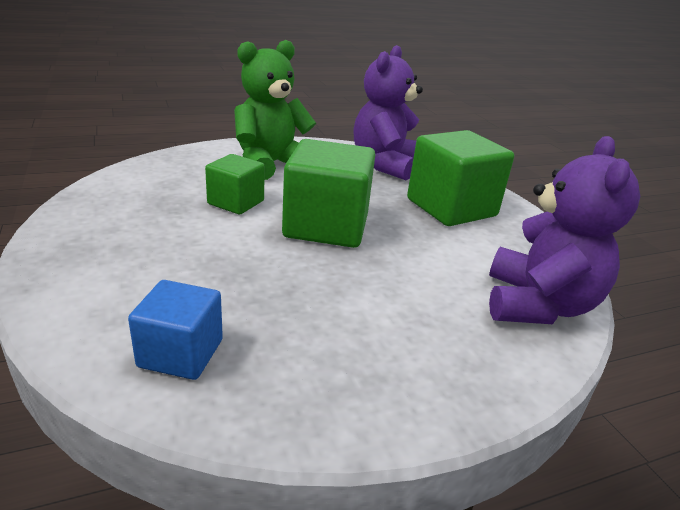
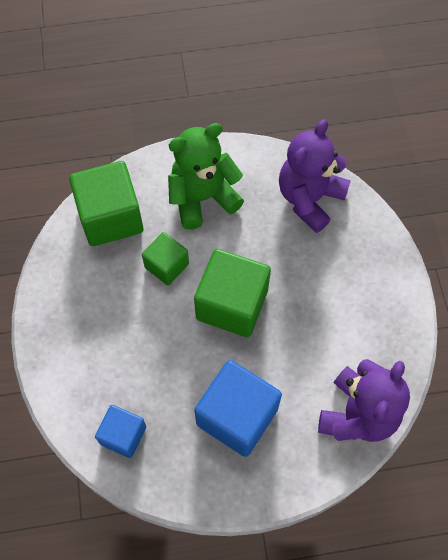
camera: 15 degrees right, 35 degrees up
green cube [407,130,514,226] -> green cube moved to [69,161,143,246]
none -> blue cube [194,360,282,457]

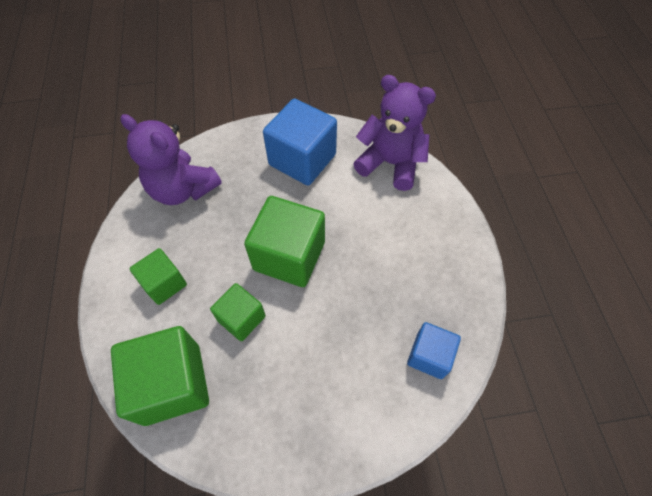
camera: 90 degrees left, 5 degrees down
green teddy bear [168,123,244,230] -> green cube [130,248,187,305]
blue cube [194,360,282,457] -> blue cube moved to [263,98,337,186]

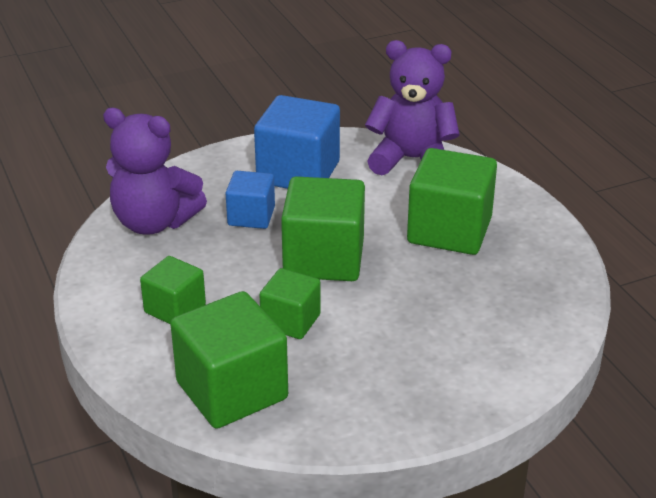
camera: 15 degrees left, 25 degrees down
blue cube [407,322,461,379] -> blue cube moved to [225,171,275,229]
none -> green cube [407,148,497,255]

